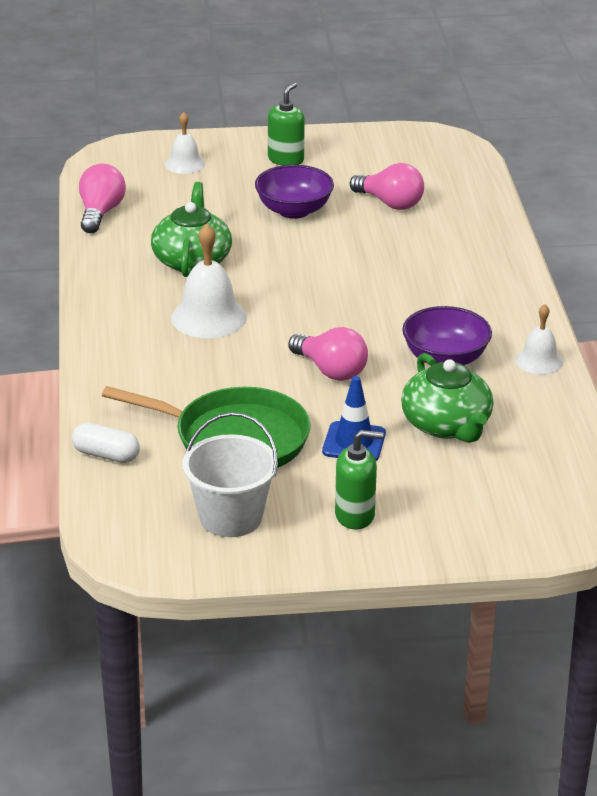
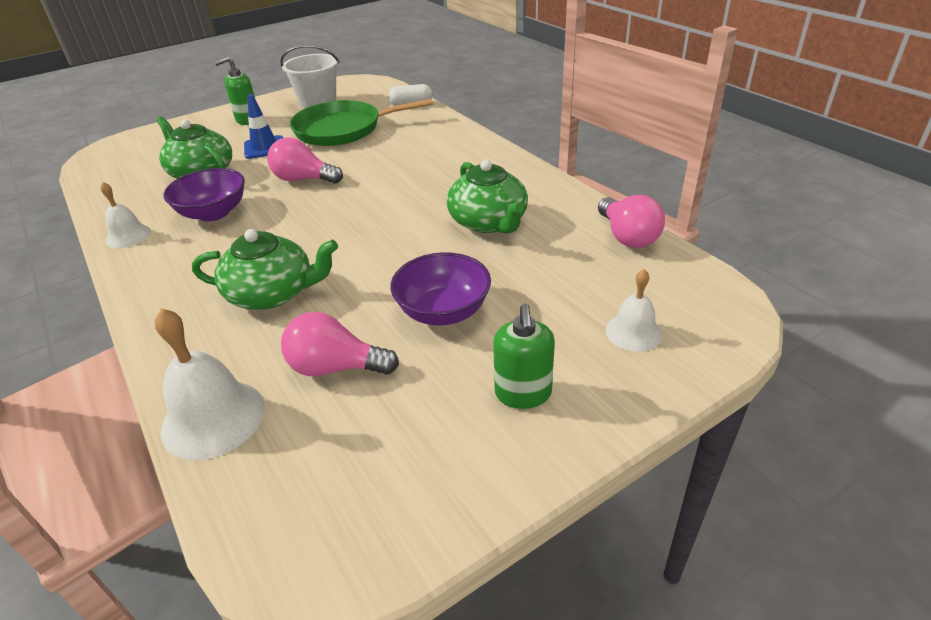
camera: 155 degrees right, 5 degrees up
white bell [171,223,247,338] -> white bell moved to [155,308,265,460]
none -> green teapot [192,229,338,310]

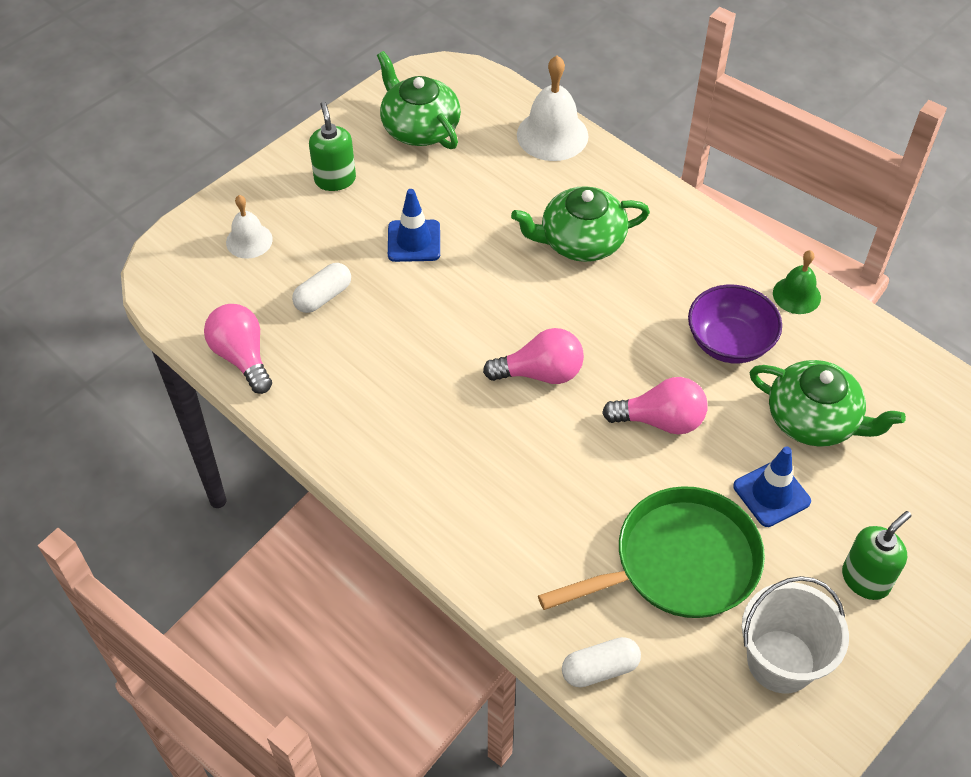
camera: 165 degrees right, 15 degrees up
white bell [100,182,151,248] -> green bell [773,250,821,314]
pink light bulb [281,312,399,376] -> pink light bulb moved to [483,328,584,384]
purple bowl [390,252,491,326] -> blue traffic cone [388,189,440,262]
green teapot [447,160,528,233] -> green teapot moved to [377,51,461,149]
none -> white capsule [292,263,351,313]

